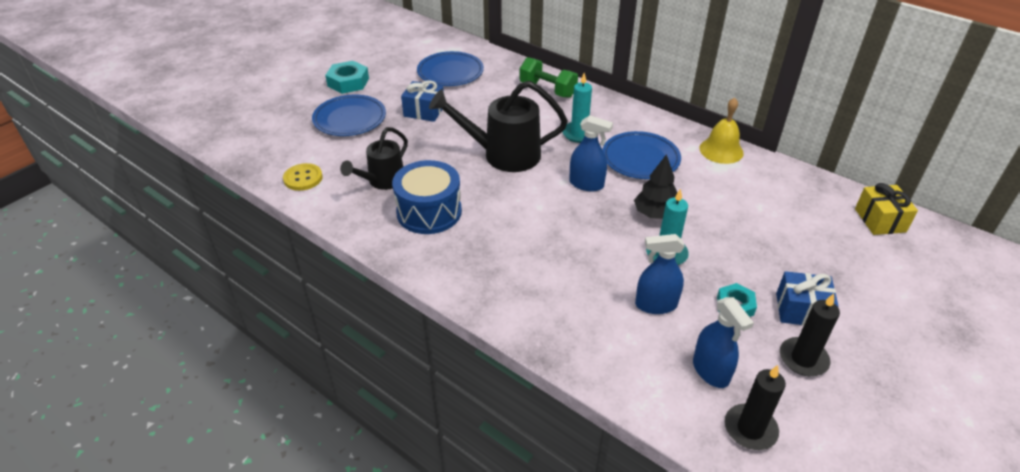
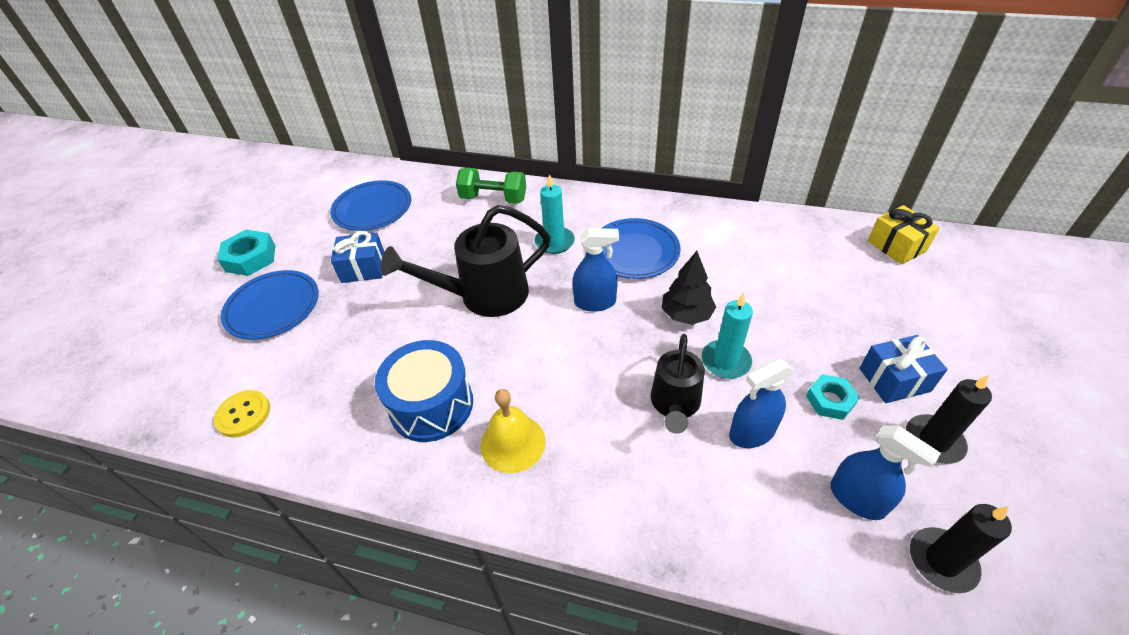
camera: 20 degrees left, 5 degrees up
black watering can [340,127,408,190] -> black watering can moved to [651,334,705,434]
yellow bell [699,97,744,164] -> yellow bell moved to [481,389,546,473]

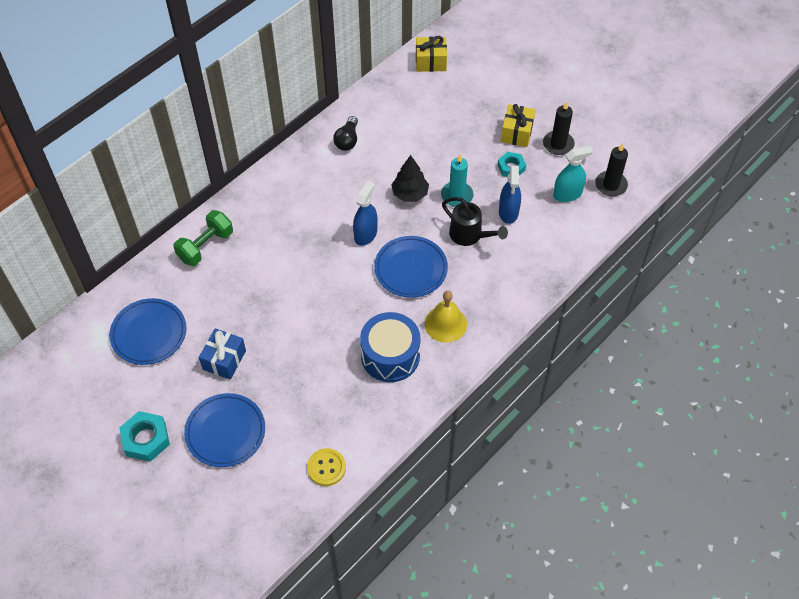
camera: 65 degrees left, 10 degrees up
black watering can [380,205,550,317] -> none
turquoise candle [535,174,575,254] -> none
blue plate [602,218,681,279] -> blue plate moved to [374,236,448,298]
blue spray bottle [830,425,941,520] -> turquoise spray bottle [553,146,593,202]
blue gift [859,335,948,403] -> yellow gift [501,104,535,147]
none -> black light bulb [333,116,358,151]

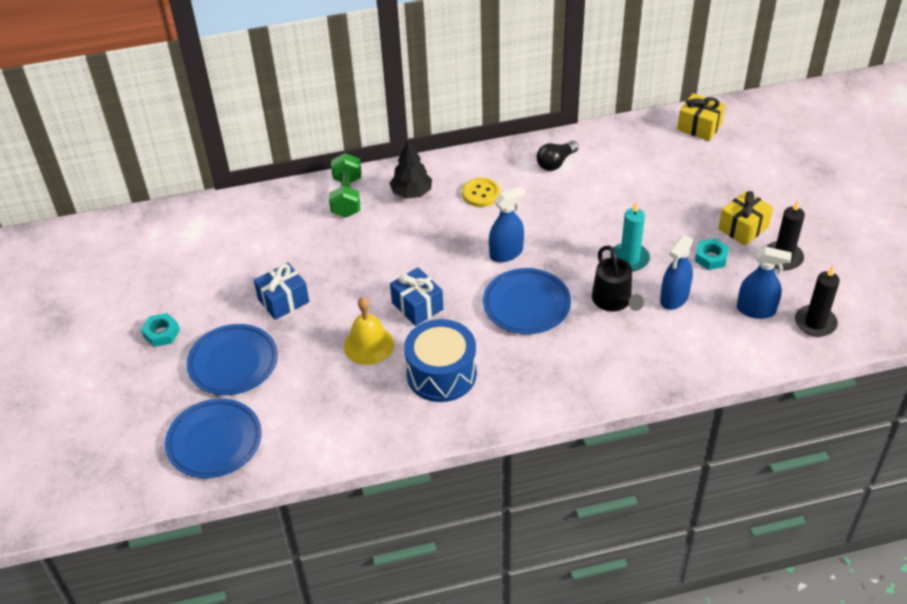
camera: 35 degrees right, 10 degrees down
blue plate [109,298,187,365] -> blue plate moved to [165,399,262,478]
turquoise nut [119,411,170,462] -> turquoise nut [141,313,180,347], size x0.66
green dumbbell [173,210,233,266] -> green dumbbell turned 75 degrees counterclockwise [329,153,361,218]
yellow button [307,448,346,486] -> yellow button moved to [462,178,500,207]
black tree [391,155,429,202] -> black tree moved to [389,140,432,199]
yellow bell [424,291,467,343] -> yellow bell moved to [344,297,394,365]
turquoise spray bottle [553,146,593,202] -> blue spray bottle [737,247,792,319]
none -> blue gift [390,267,443,326]

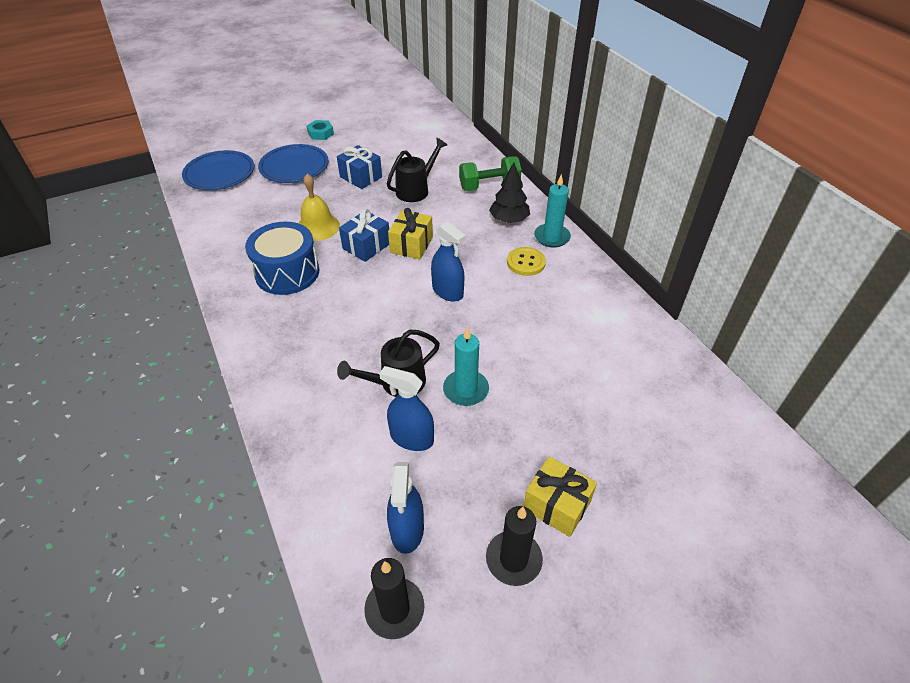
camera: 75 degrees right, 0 degrees up
blue plate [483,268,571,334] -> none
black light bulb [537,141,579,171] -> none
yellow gift [677,93,725,141] -> yellow gift moved to [388,208,433,259]
turquoise nut [695,238,729,270] -> none
none -> black watering can [387,138,447,202]
none -> turquoise candle [534,174,571,248]

